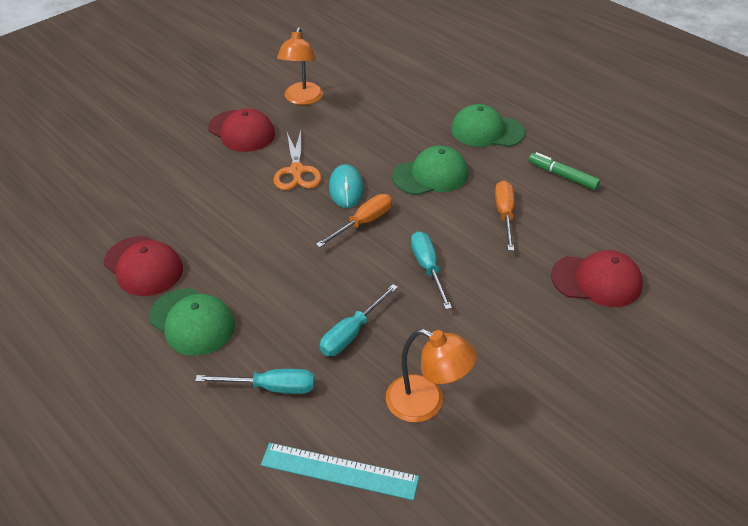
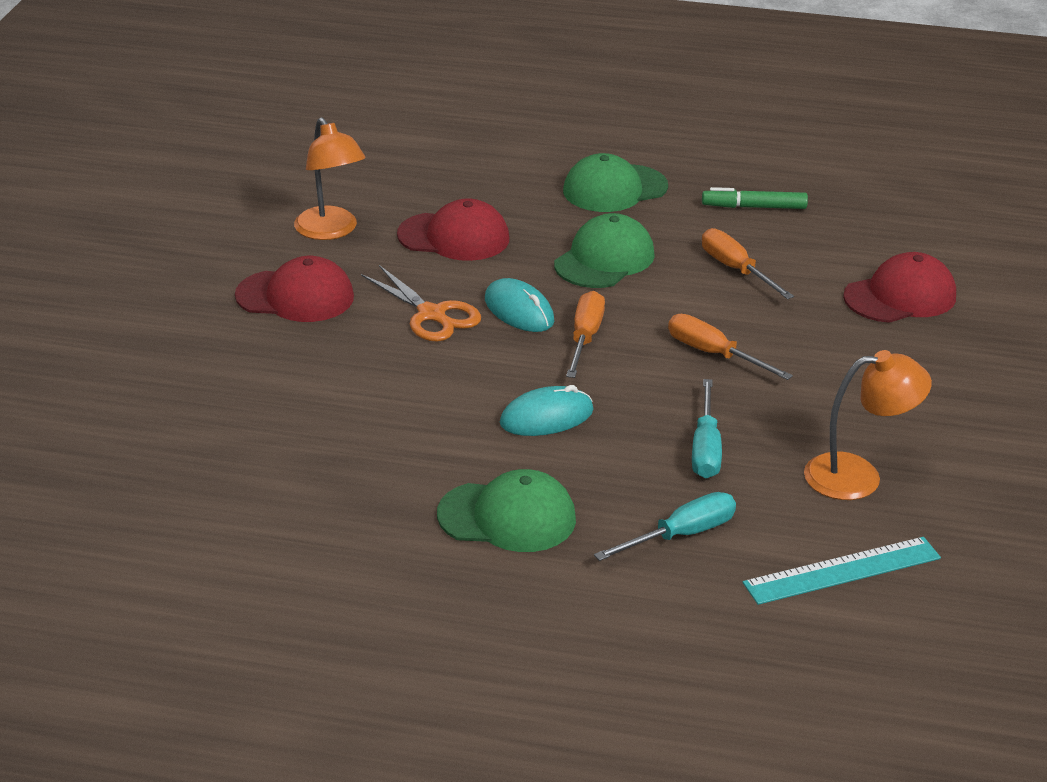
camera: 35 degrees left, 10 degrees down
red cap [104,236,183,296] -> red cap moved to [397,198,509,261]
turquoise screwdriver [411,231,452,310] -> orange screwdriver [668,314,793,380]
none -> turquoise mouse [500,385,593,436]

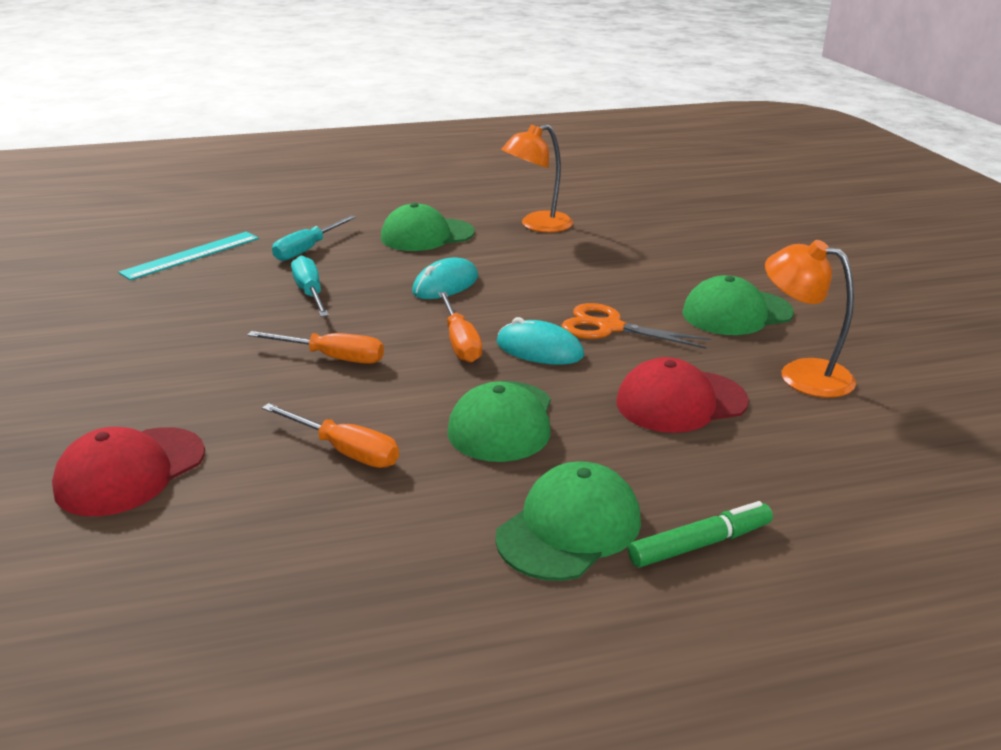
camera: 155 degrees right, 5 degrees down
red cap [235,256,354,322] -> green cap [682,275,794,335]
green marker [702,187,808,209] -> green marker moved to [628,501,773,567]
orange lamp [804,350,932,500] -> orange lamp moved to [501,124,573,232]

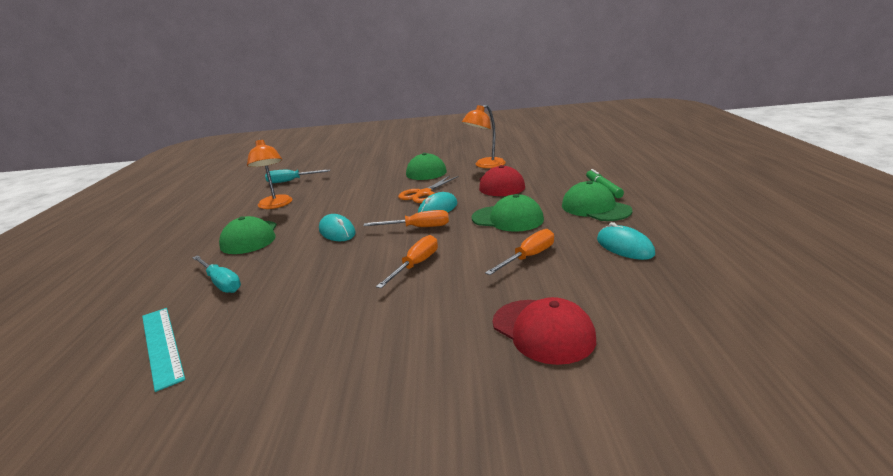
camera: 75 degrees left, 5 degrees down
turquoise screwdriver [291,256,329,317] -> turquoise screwdriver moved to [265,169,330,183]
none -> turquoise mouse [597,222,655,260]

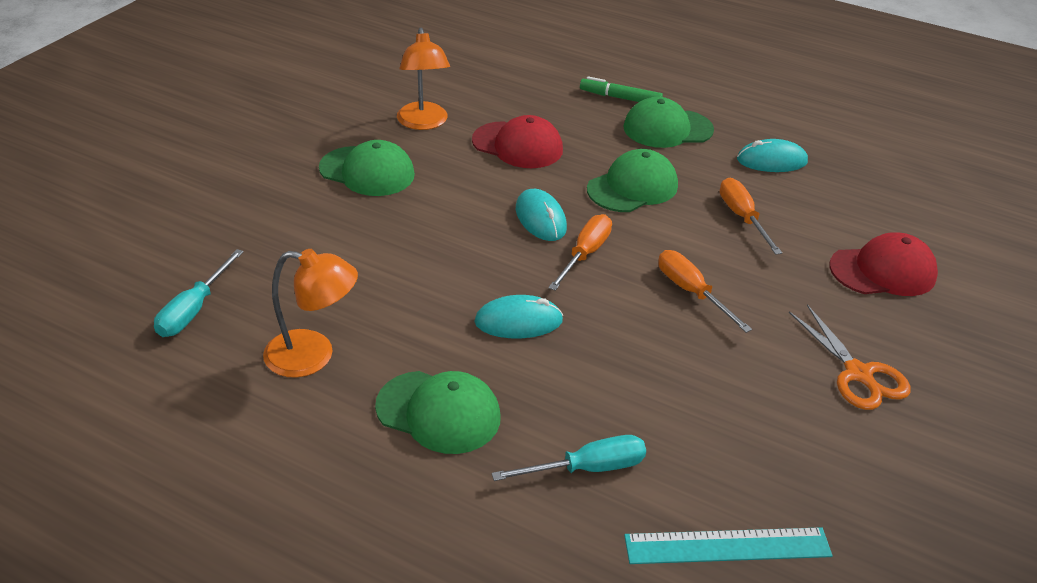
camera: 65 degrees left, 15 degrees up
orange scissors [398,175,459,203] -> orange scissors moved to [789,305,911,410]

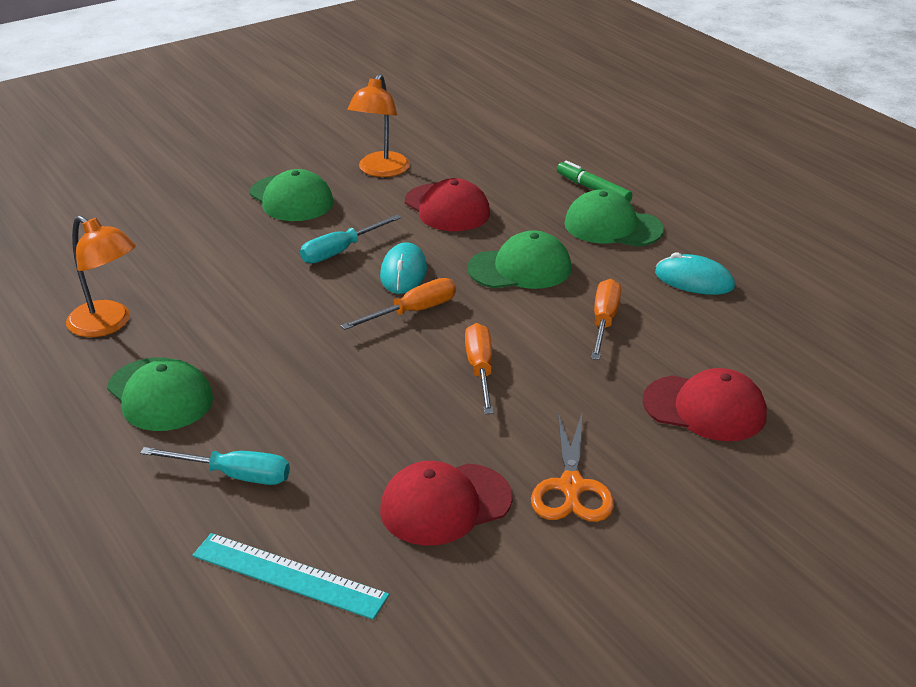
camera: 30 degrees right, 5 degrees down
turquoise screwdriver [154,249,244,337] -> turquoise screwdriver moved to [300,215,402,264]
turquoise mouse [474,295,563,338] -> none
none -> red cap [380,461,513,546]

